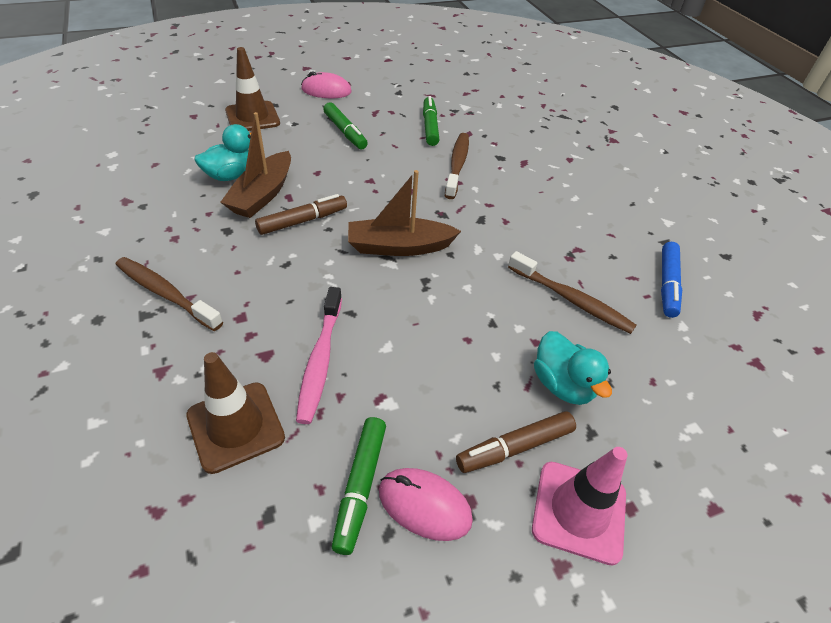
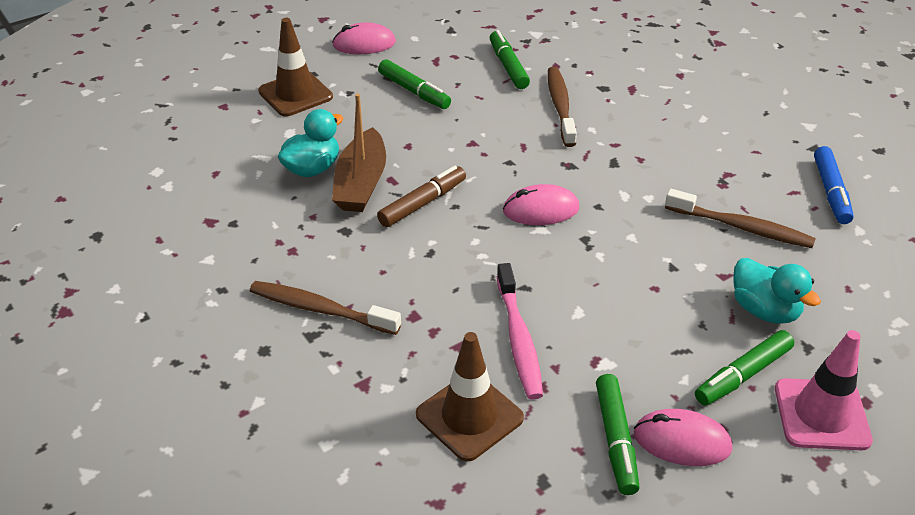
camera: 10 degrees left, 5 degrees down
brown boat [348,170,461,256] -> pink mouse [503,184,579,225]
brown marker [456,411,576,473] -> green marker [695,330,794,406]

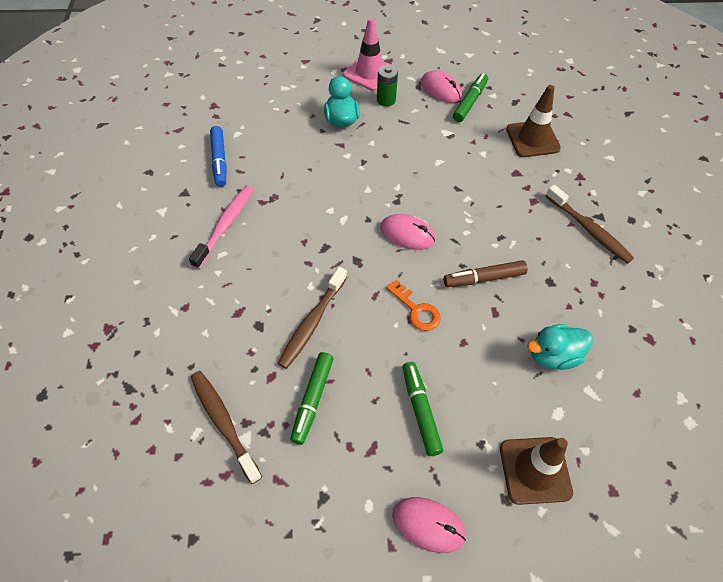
camera: 150 degrees left, 15 degrees up
brown boat [332,93,386,212] -> none
pink toothbrush [497,263,543,400] -> pink toothbrush moved to [189,186,253,269]
brown toothbrush [665,189,816,248] -> brown toothbrush moved to [191,371,262,484]
green marker [695,330,794,406] -> green battery [377,65,398,106]
blue marker [814,146,854,224] -> blue marker turned 135 degrees clockwise [210,126,227,187]
none -> orange key [386,280,441,331]

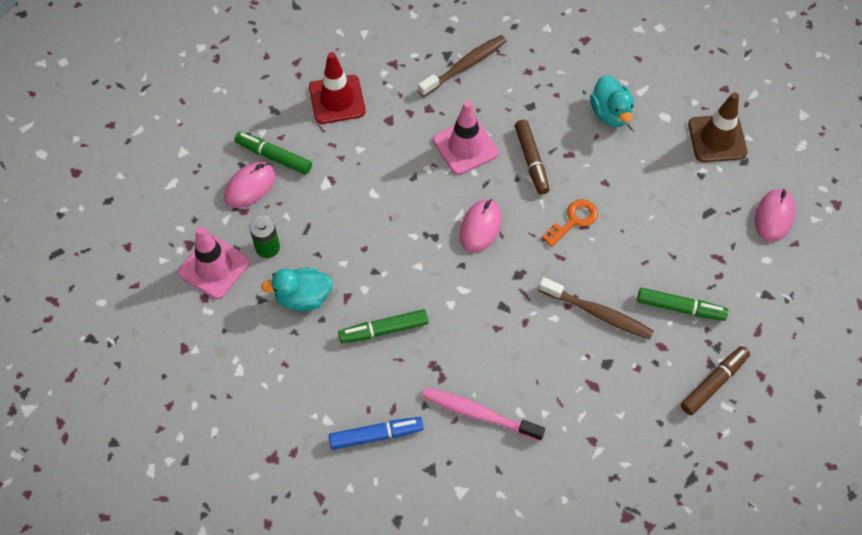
camera: 90 degrees left, 5 degrees up
brown toothbrush [191,371,262,484] -> brown marker [681,346,750,415]
green marker [402,362,443,456] -> green marker moved to [338,309,428,343]
brown traffic cone [506,85,561,157] -> red traffic cone [309,52,366,124]
none -> pink traffic cone [433,101,499,175]

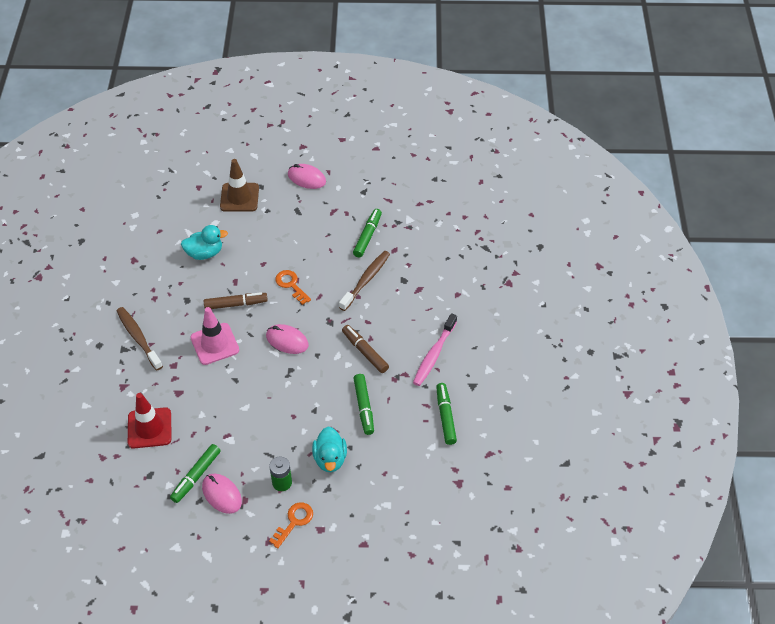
camera: 85 degrees left, 10 degrees down
pink traffic cone [178,226,250,299] -> orange key [269,502,313,548]
blue marker [329,417,424,450] -> green marker [436,383,457,445]
brown marker [681,346,750,415] -> brown marker moved to [342,325,389,373]

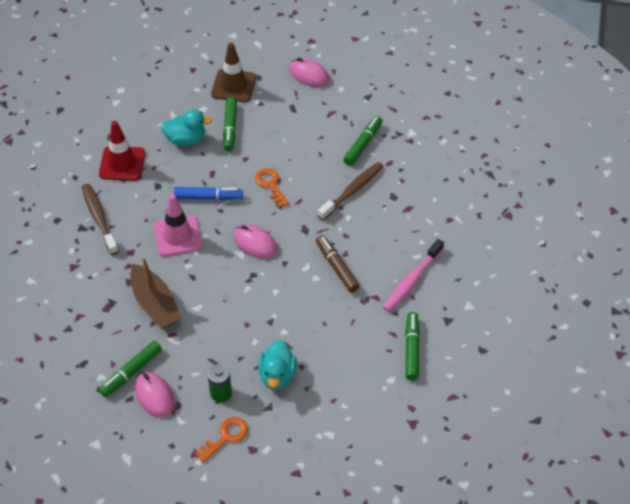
camera: 10 degrees right, 0 degrees up
red traffic cone [128,393,171,449] -> red traffic cone moved to [99,121,145,181]
brown marker [204,292,268,309] -> blue marker [174,187,243,200]
green marker [353,374,374,435] -> green marker moved to [223,97,237,151]
none -> brown boat [131,257,182,329]

